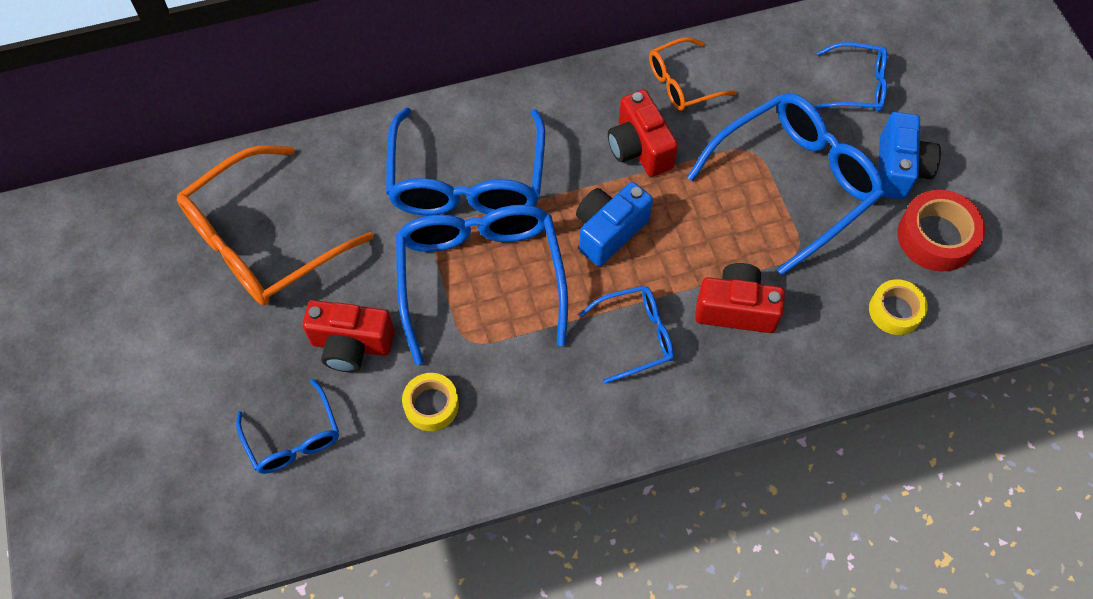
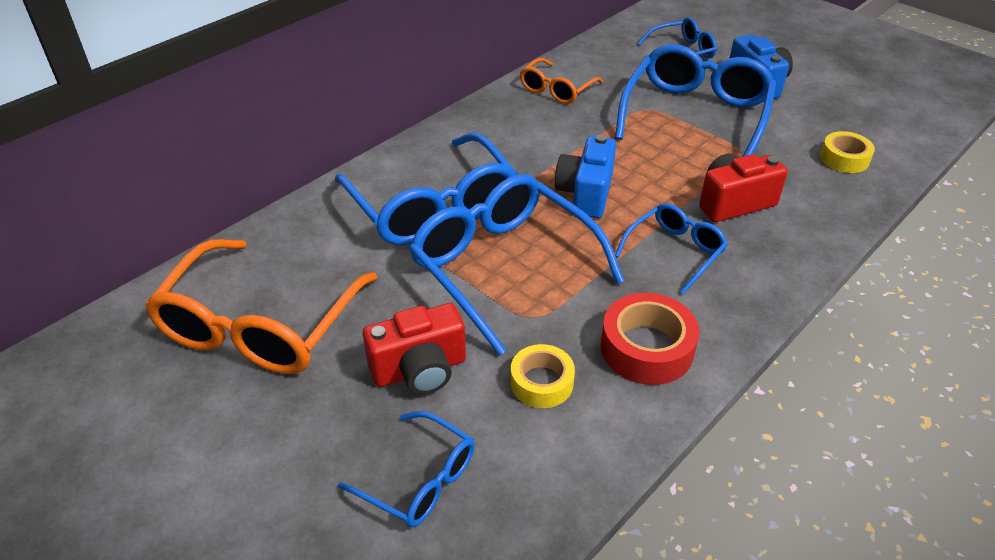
camera: 30 degrees left, 20 degrees down
red camera [608,90,678,177] -> none
red tape [897,190,986,272] -> red tape moved to [601,293,699,385]

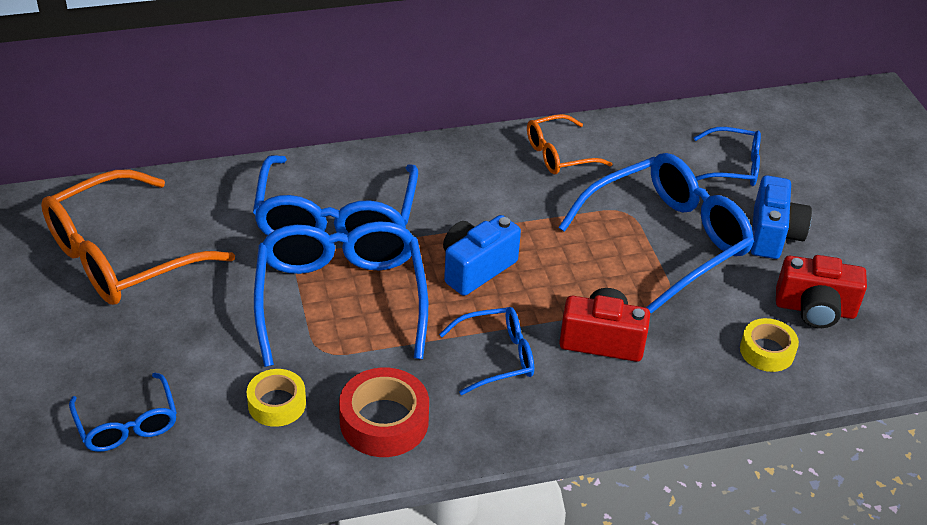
camera: 30 degrees right, 0 degrees up
red camera [363,303,466,395] -> red camera moved to [776,255,867,328]

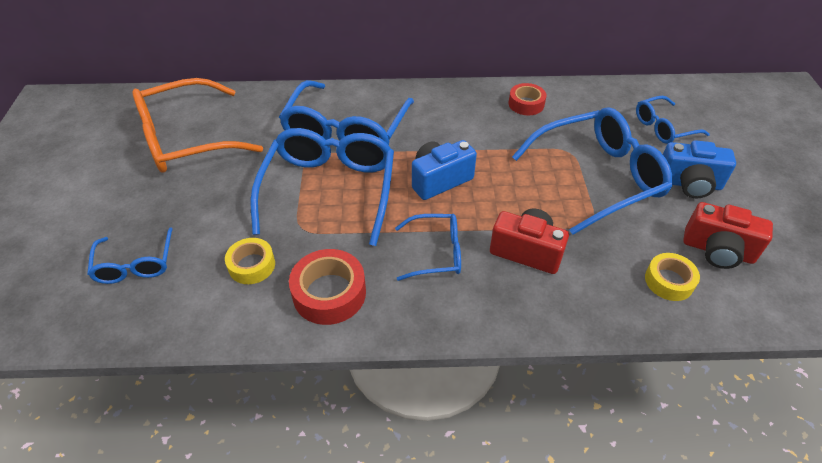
camera: 15 degrees right, 5 degrees up
orange glasses [527,114,612,174] -> red tape [509,83,546,115]
blue glasses [694,127,761,186] -> blue glasses turned 135 degrees clockwise [636,96,710,144]
blue camera [750,175,812,259] -> blue camera turned 75 degrees clockwise [663,140,736,198]

